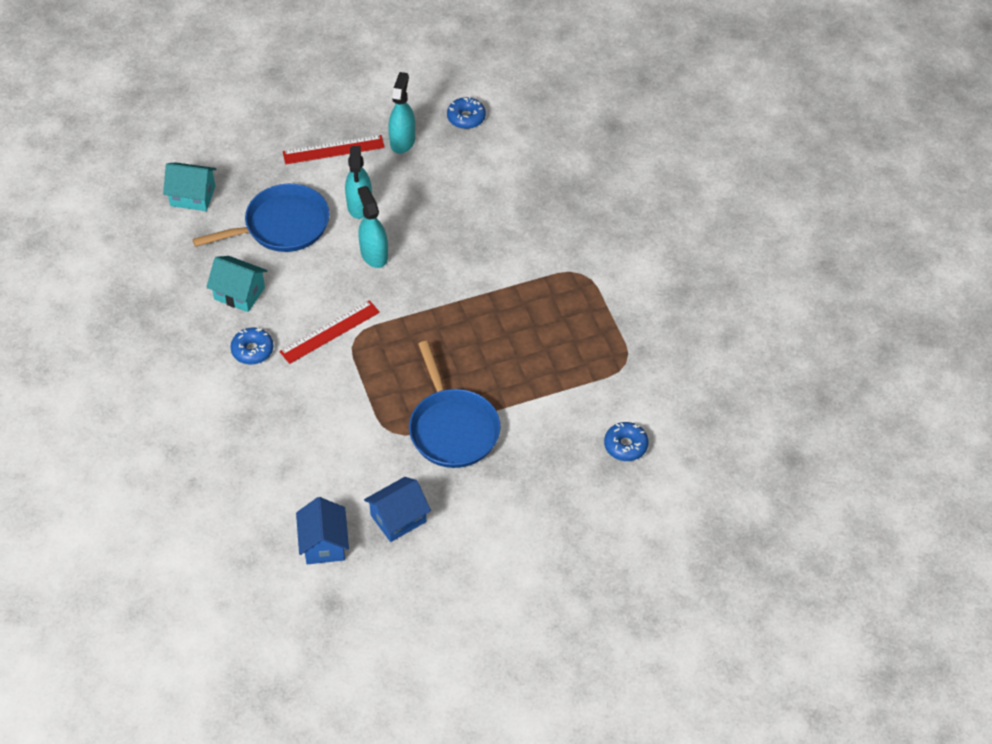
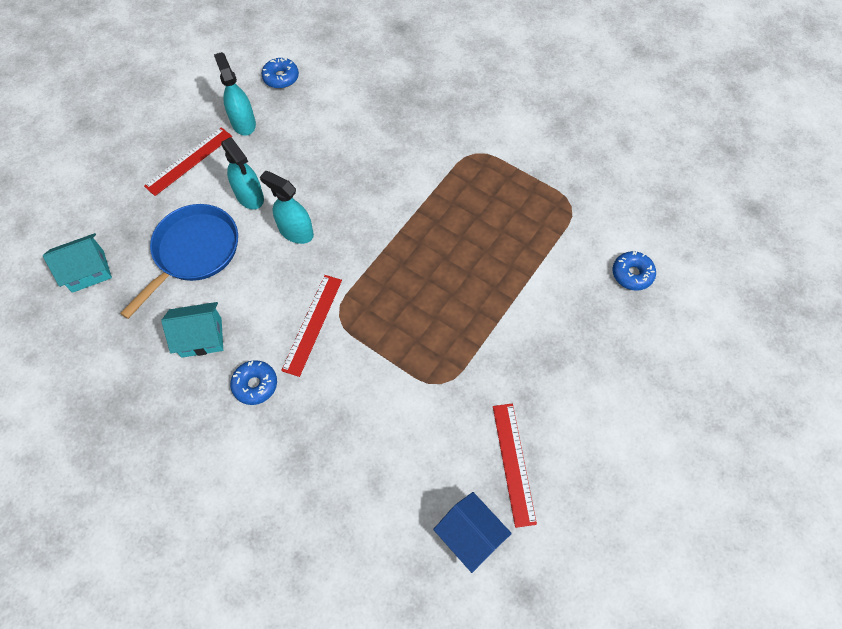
camera: 35 degrees left, 10 degrees up
blue house [364,477,431,542] -> red ruler [493,404,537,528]
blue pan [409,341,501,468] -> none

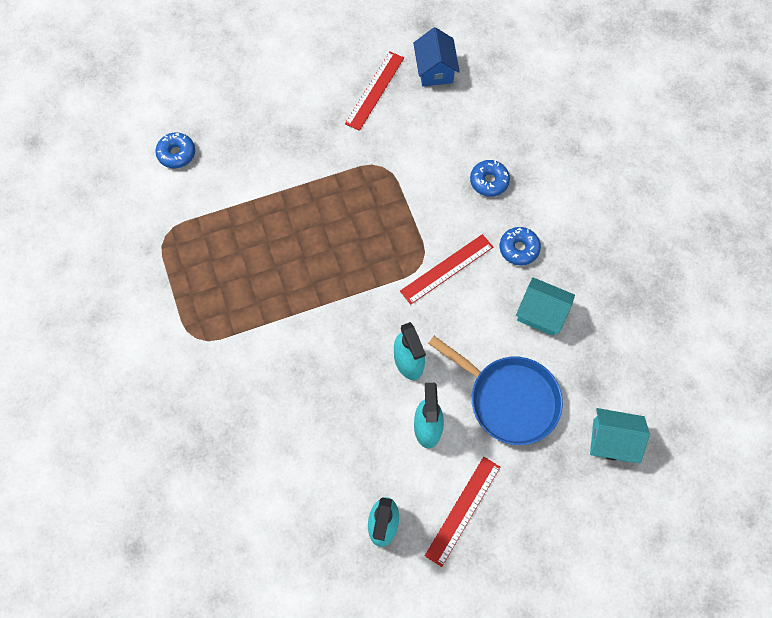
camera: 145 degrees left, 5 degrees up
blue pan [120,204,238,319] -> blue pan turned 120 degrees counterclockwise [428,336,563,445]
red ruler [144,127,232,196] -> red ruler turned 45 degrees counterclockwise [425,457,500,567]
blue donut [262,58,299,89] -> blue donut moved to [470,160,510,197]

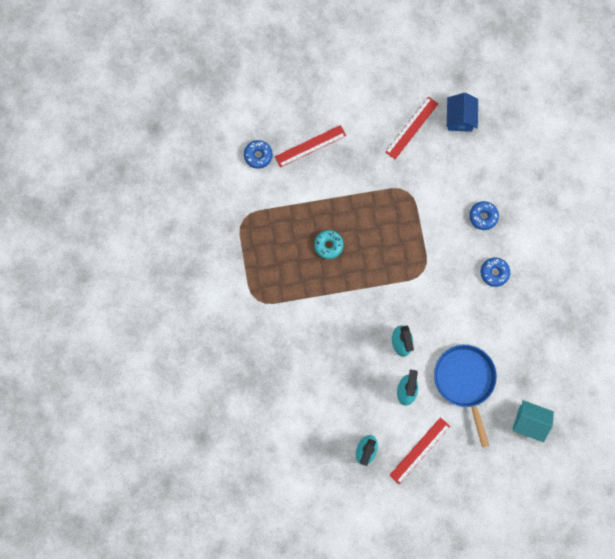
camera: 10 degrees right, 10 degrees up
red ruler [400,234,493,305] -> red ruler moved to [275,125,346,167]
blue pan [428,336,563,445] -> blue pan turned 150 degrees counterclockwise [434,345,497,447]
turquoise house [516,277,575,336] -> none
none -> turquoise donut [314,230,344,259]

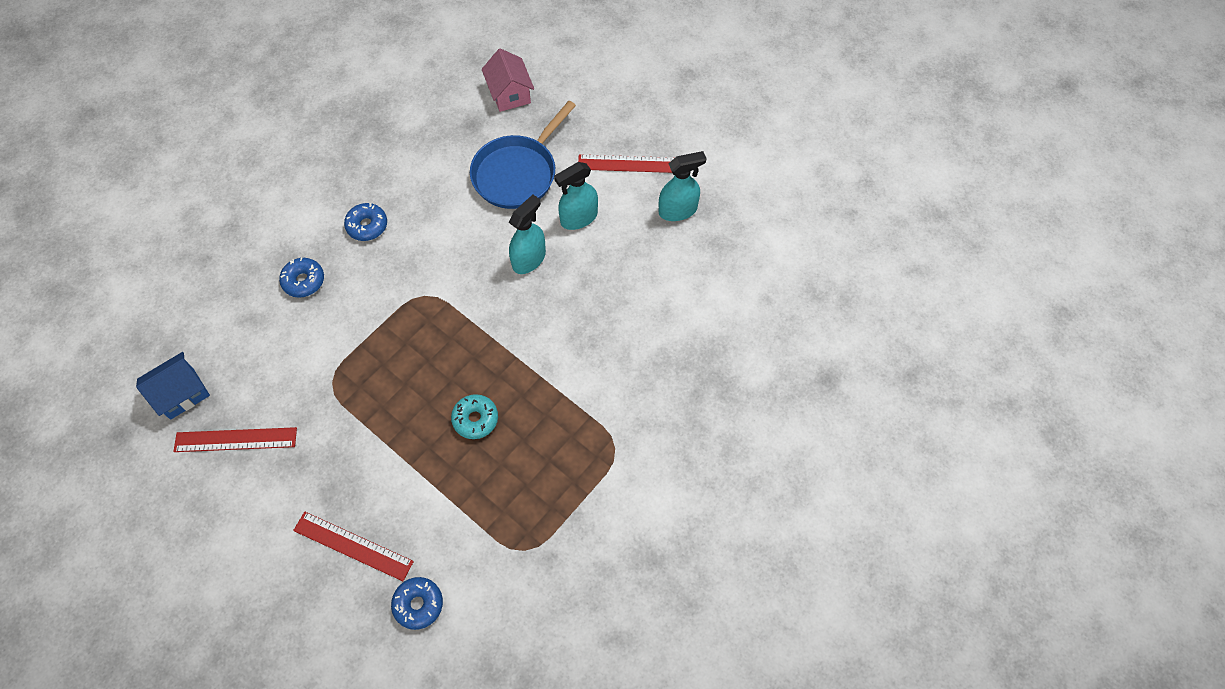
camera: 130 degrees left, 15 degrees down
turquoise house [512,400,554,442] -> pink house [482,48,534,112]

